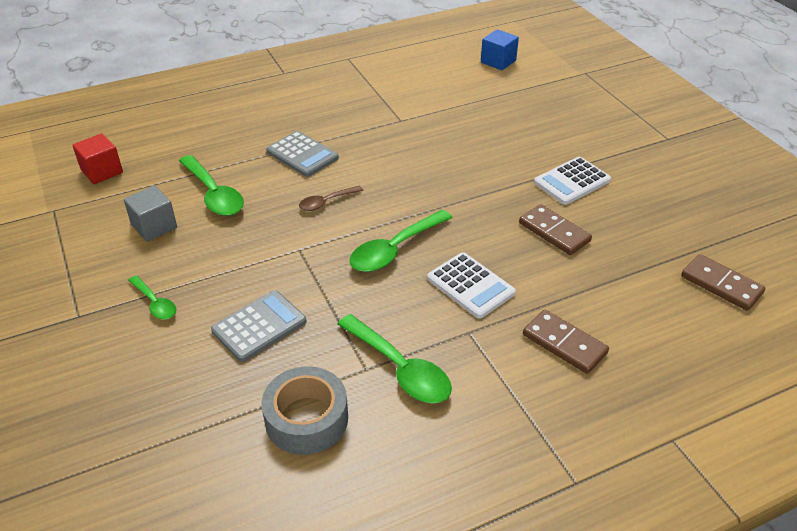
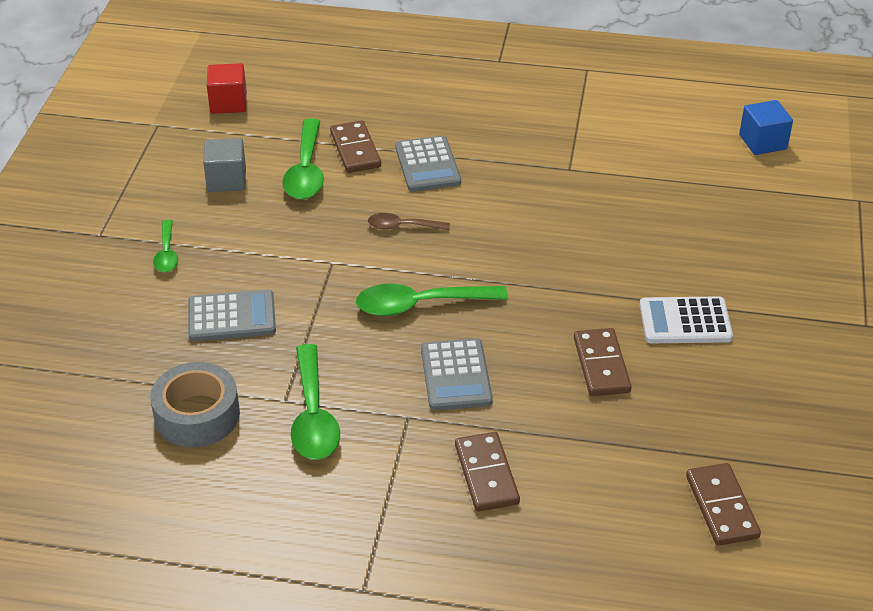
camera: 35 degrees right, 0 degrees up
white calculator [427,252,516,319] -> grey calculator [421,338,493,411]
none -> brown domino [330,120,381,173]

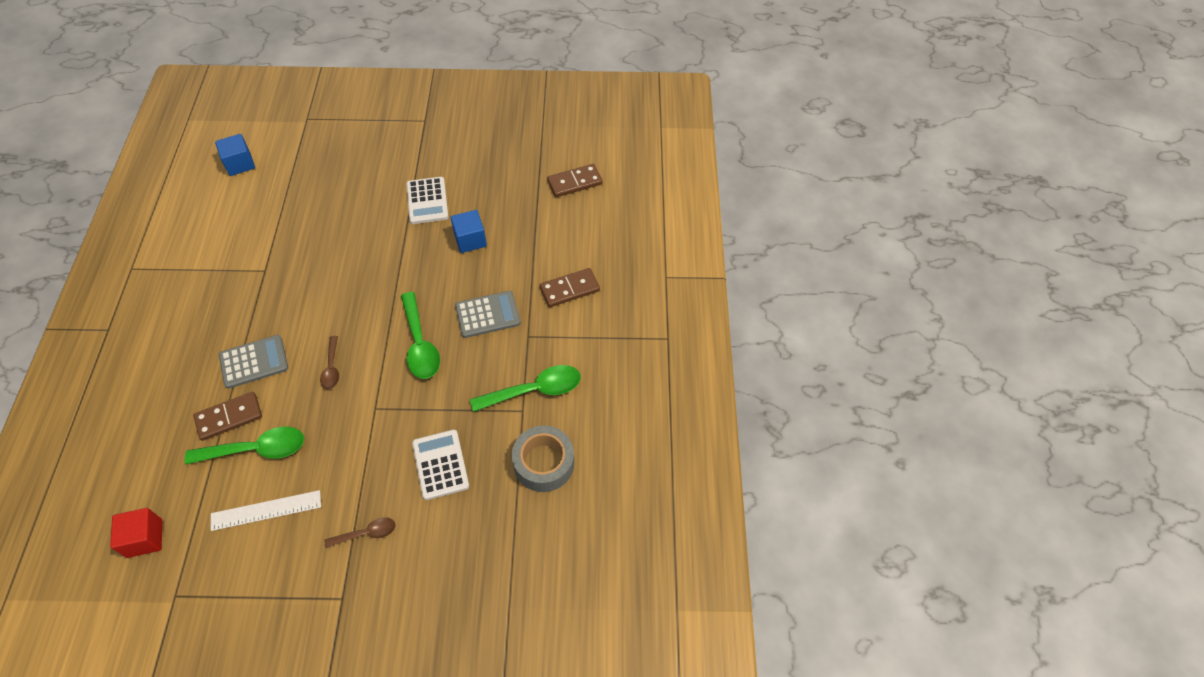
camera: 100 degrees left, 15 degrees up
green spoon [153,220,178,272] -> brown spoon [324,517,396,548]
grey calculator [188,290,276,341] -> white calculator [412,429,469,500]
grey cube [203,138,246,192] -> white ruler [211,490,321,531]
brown domino [574,328,632,396] -> blue cube [450,210,487,253]

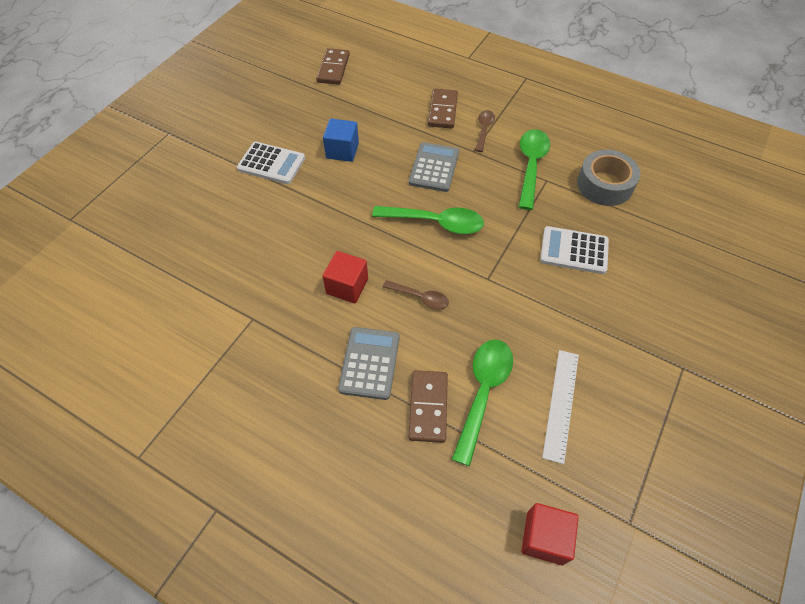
camera: 60 degrees left, 0 degrees up
blue cube [215,134,255,176] -> none
brown spoon [324,517,396,548] -> brown spoon moved to [475,110,495,152]
none -> red cube [322,251,368,303]

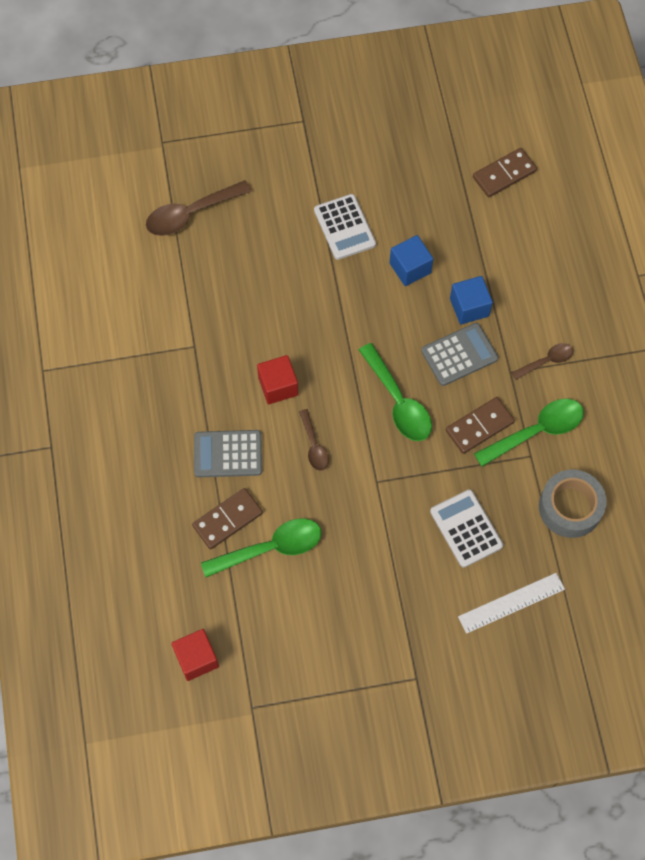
camera: 50 degrees right, 10 degrees up
grey calculator [338,327,400,400] -> grey calculator turned 150 degrees counterclockwise [194,430,262,477]
brown domino [428,89,458,128] -> brown domino moved to [446,397,515,454]
white ruler [542,350,579,464] -> white ruler moved to [458,573,565,634]
none -> brown spoon [146,180,252,236]
none -> blue cube [450,276,493,324]

